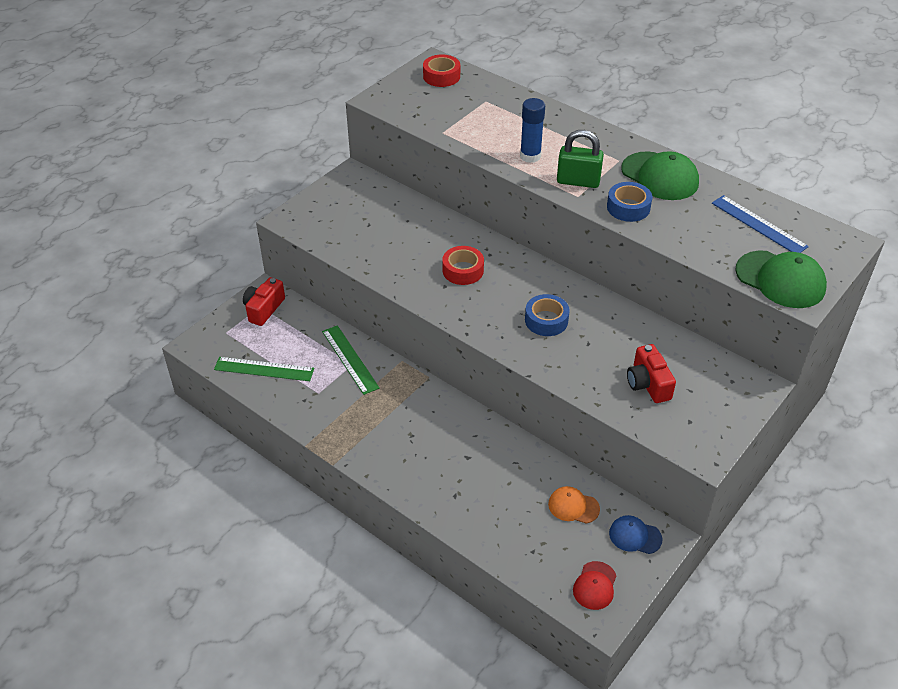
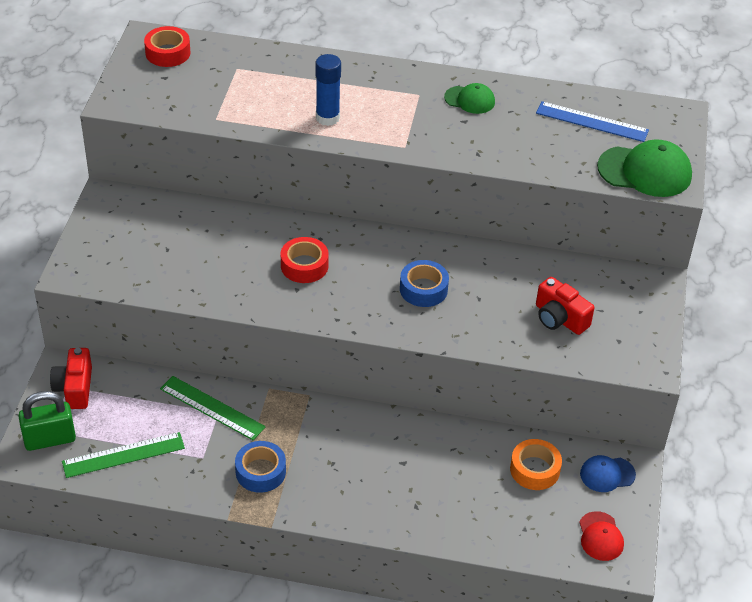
camera: 30 degrees left, 0 degrees up
orange cap [548,486,600,524] -> orange tape [510,439,562,490]
green padlock [557,130,604,188] -> green padlock moved to [18,391,76,451]
blue tape [607,182,652,222] -> blue tape moved to [235,441,286,493]
green cap [621,151,699,200] -> green cap [444,83,495,114], size x0.57

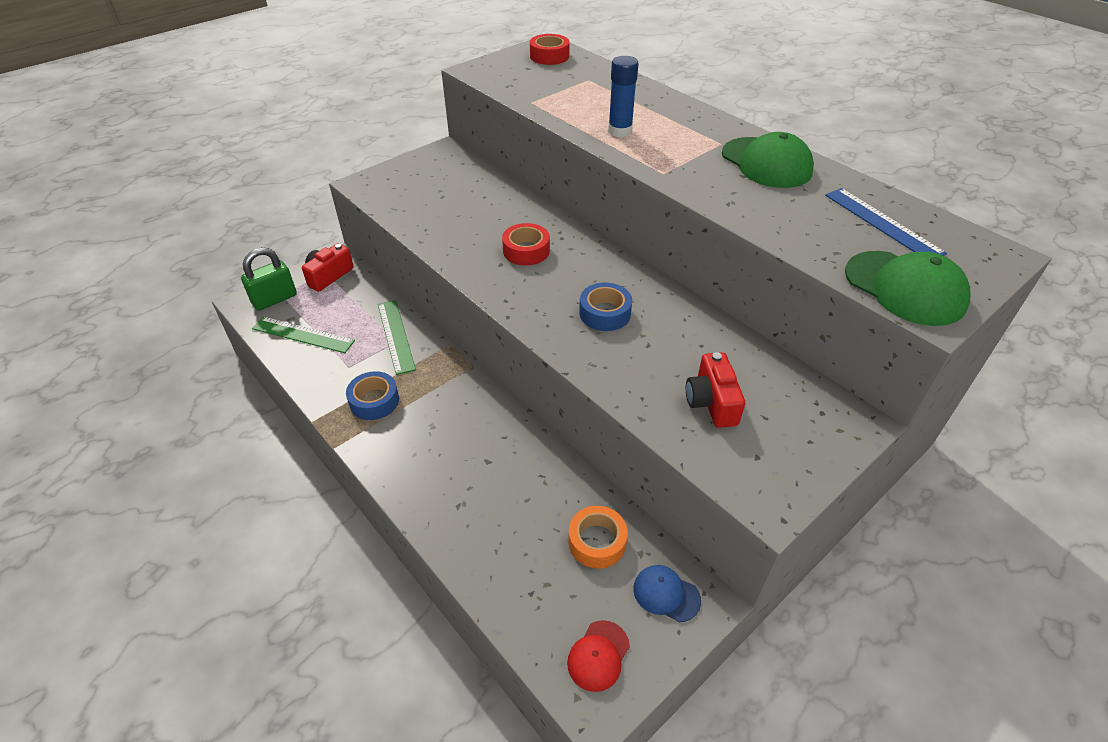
camera: 40 degrees right, 0 degrees up
green padlock [18,391,76,451] -> green padlock turned 60 degrees counterclockwise [241,247,297,311]
green cap [444,83,495,114] -> green cap [722,132,814,188], size x1.75

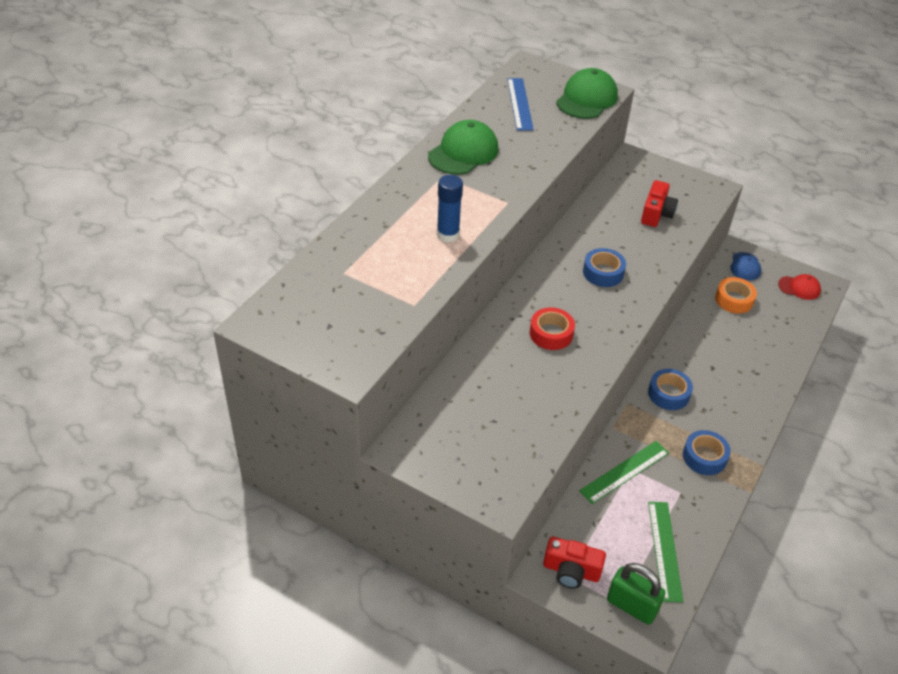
camera: 110 degrees left, 0 degrees up
red tape [530,34,570,65] -> none
red camera [686,352,745,428] -> red camera turned 45 degrees counterclockwise [641,180,678,227]
blue ruler [825,188,947,256] -> blue ruler turned 45 degrees counterclockwise [507,78,534,131]
none -> blue tape [648,369,693,410]

